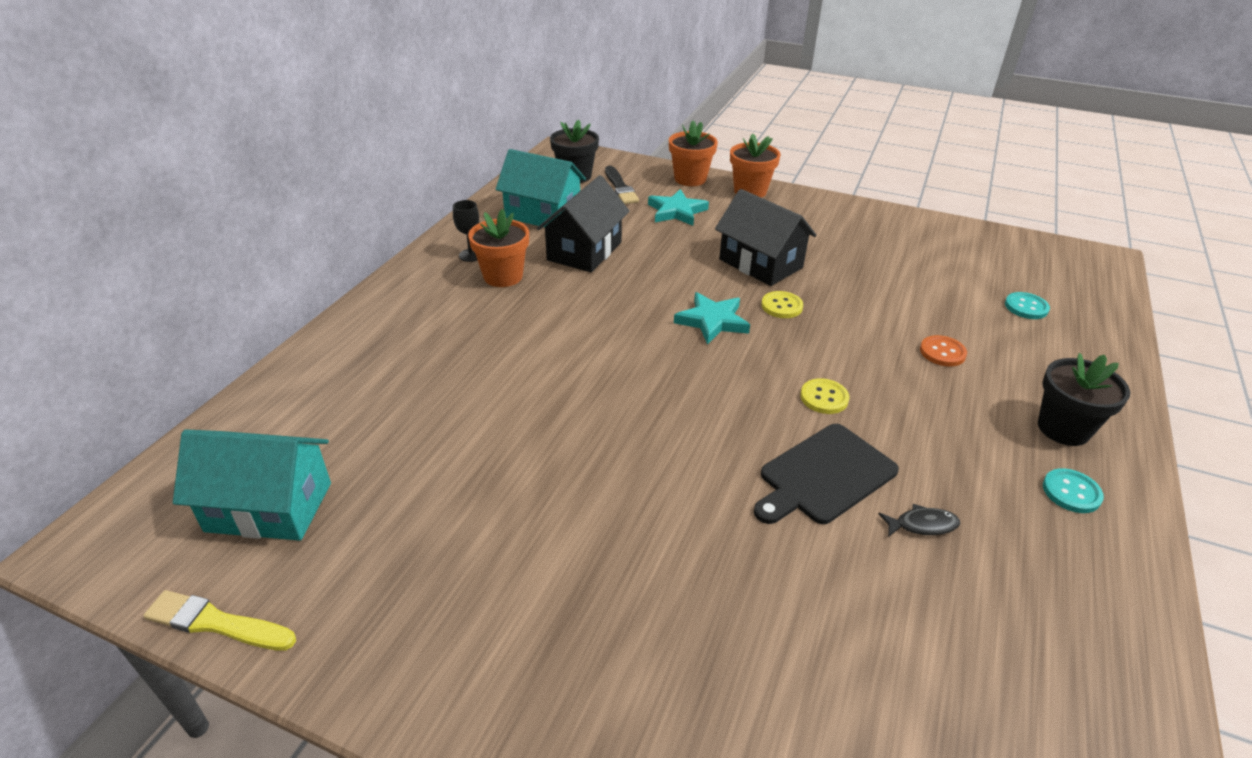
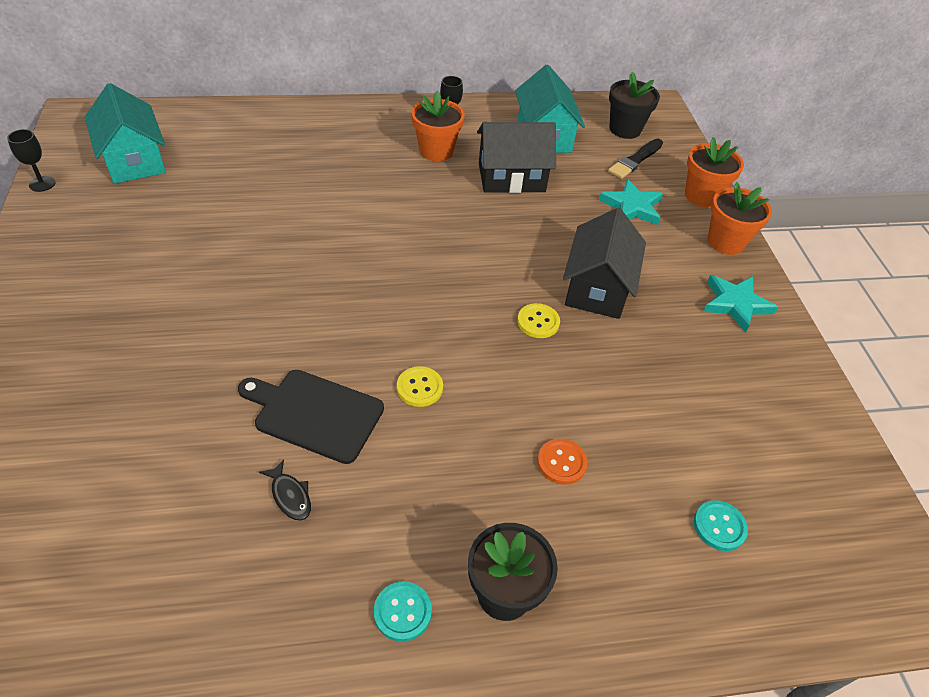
camera: 55 degrees right, 10 degrees up
yellow brush [143,590,296,651] -> black goblet [7,129,55,192]
turquoise star [674,292,750,345] -> turquoise star moved to [703,275,778,333]

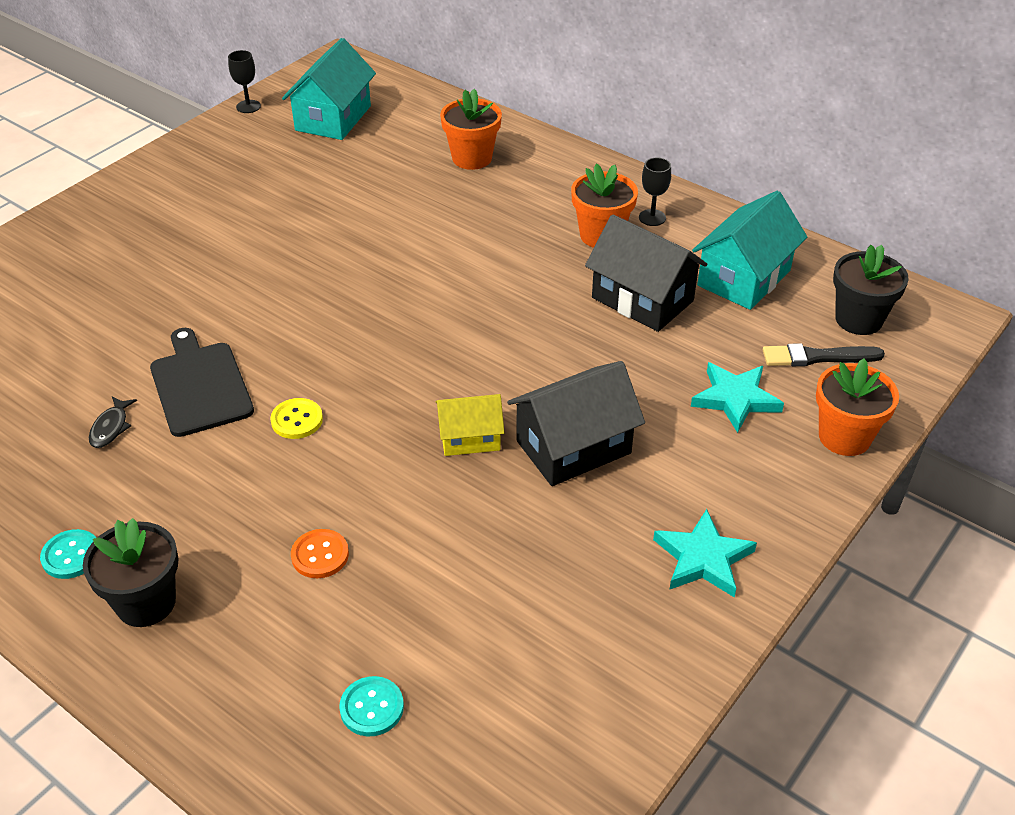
camera: 50 degrees right, 5 degrees down
yellow button [517,303,560,338] -> yellow house [435,394,504,456]
orange flower pot [708,182,772,255] -> orange flower pot moved to [440,89,502,170]

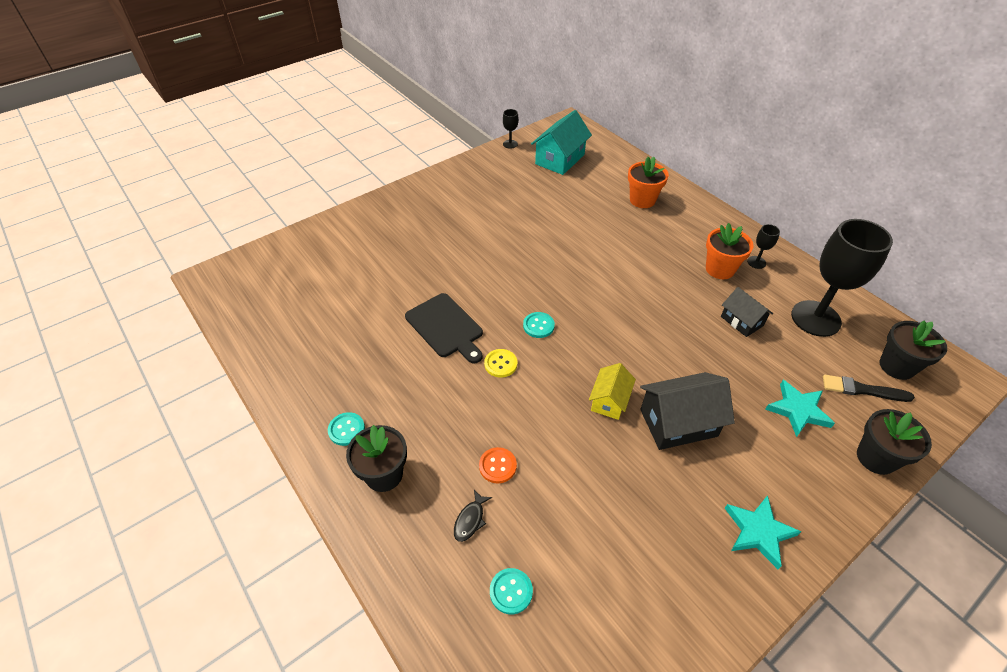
camera: 15 degrees right, 5 degrees up
black fish [89,396,137,448] -> black fish moved to [454,490,492,542]
black cutting board [150,328,254,437] -> black cutting board turned 150 degrees clockwise [405,293,483,364]
yellow house [435,394,504,456] -> yellow house turned 75 degrees counterclockwise [589,363,636,420]
black house [585,214,707,332] -> black house [721,287,773,337], size x0.61
turquoise house [692,191,807,310] -> black goblet [791,219,893,337]
orange flower pot [816,358,899,456] -> black flower pot [857,409,932,475]
none -> turquoise button [523,312,555,338]

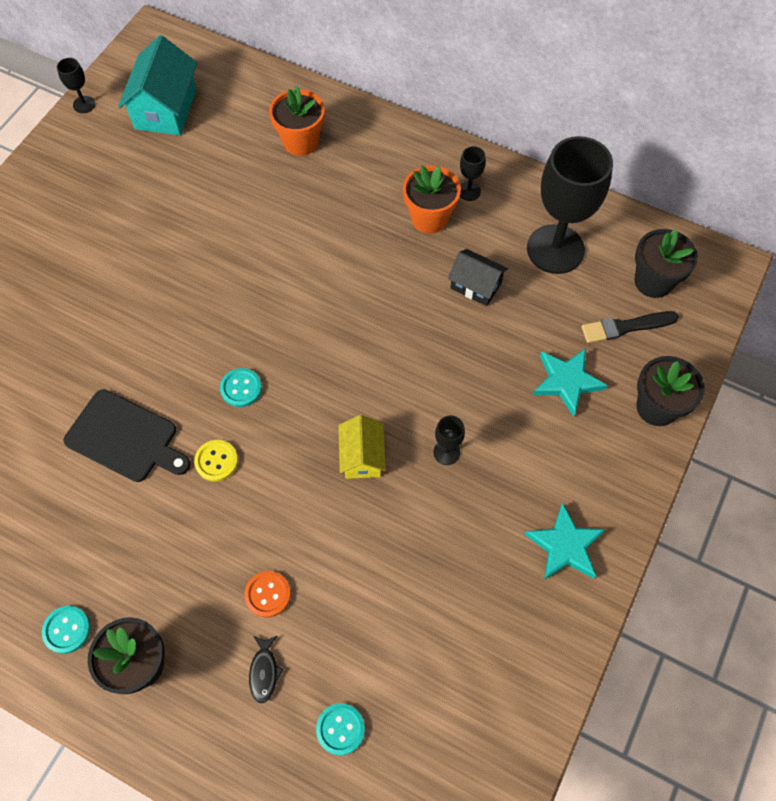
camera: 25 degrees left, 15 degrees up
black house [640,372,735,450] -> black goblet [433,415,465,465]

